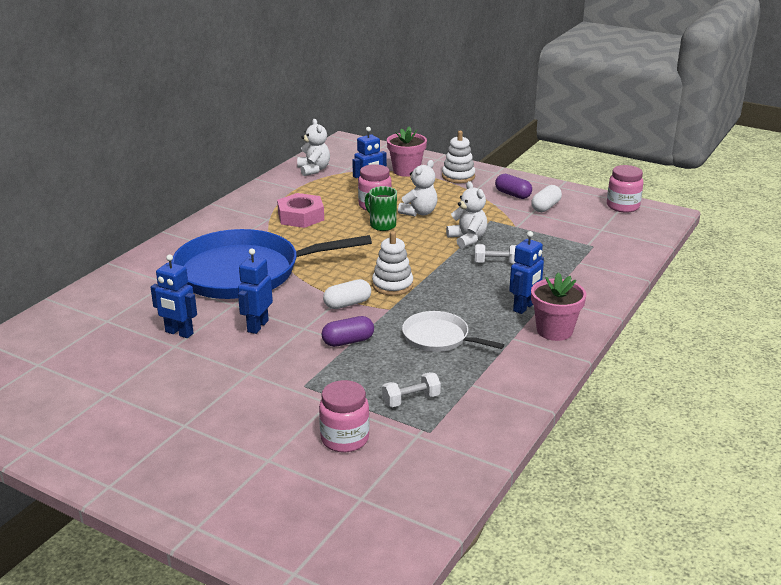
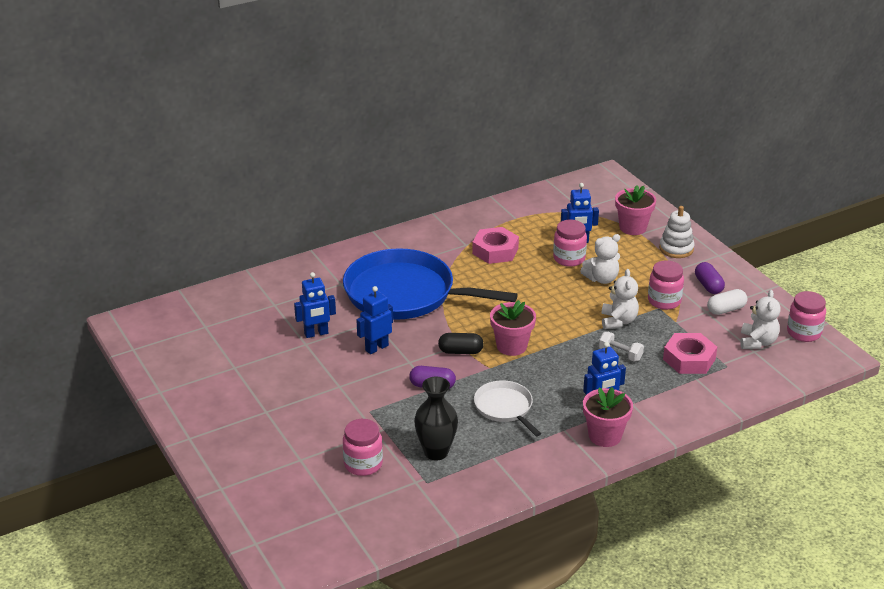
camera: 30 degrees right, 5 degrees up
blue robot [150,254,197,338] -> blue robot turned 75 degrees counterclockwise [294,272,336,338]
white teddy bear [297,119,330,176] -> white teddy bear moved to [740,290,781,349]
white capsule [323,279,371,309] -> black capsule [438,333,484,354]
green mug [365,186,397,231] -> none
white stacking toy [372,231,413,296] -> pink flower pot [490,300,536,356]
white dumbbell [382,372,441,407] -> black vase [414,376,458,460]
none -> pink jar [648,260,684,310]
none -> pink nut [663,333,717,374]

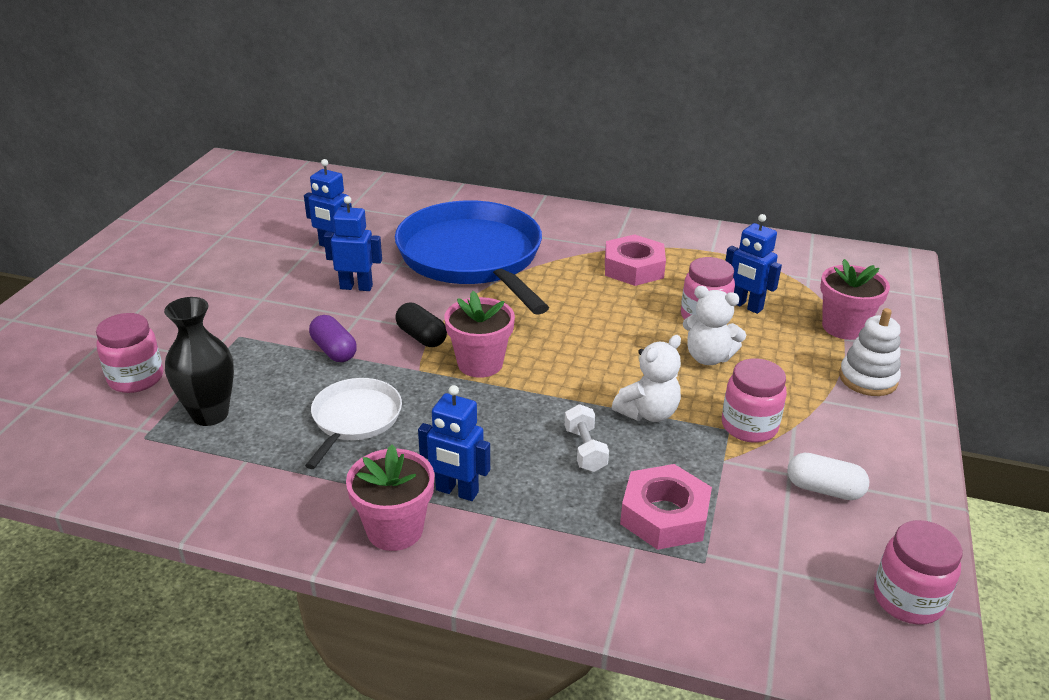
camera: 45 degrees right, 0 degrees up
purple capsule [695,262,725,294] -> none
white teddy bear [740,290,781,349] -> none

